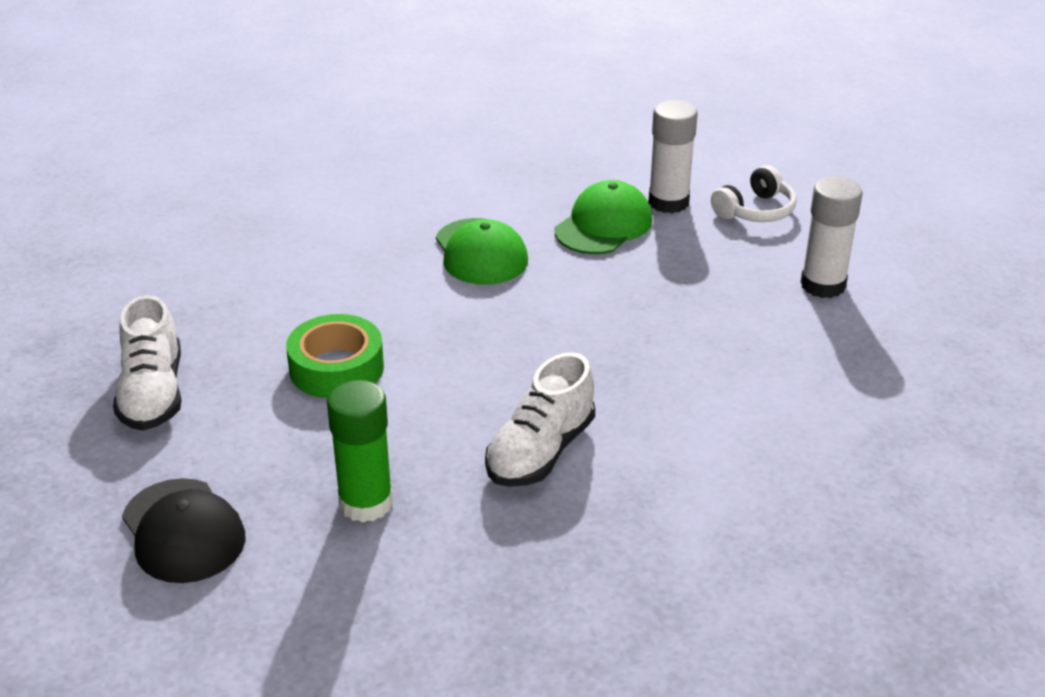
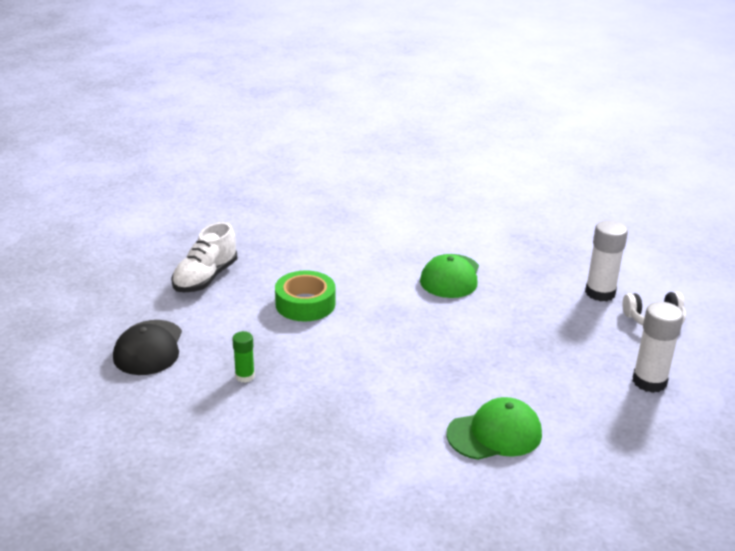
camera: 35 degrees right, 5 degrees down
green glue stick [327,380,393,522] -> green glue stick [232,331,255,383], size x0.57
white shoe [485,352,595,487] -> none
green cap [555,180,652,254] -> green cap moved to [447,397,542,460]

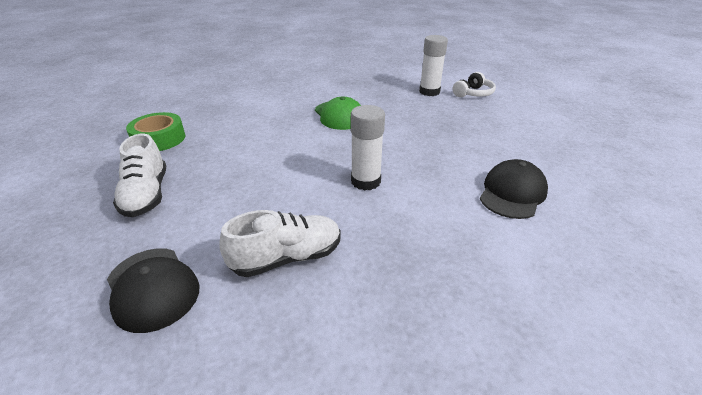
camera: 40 degrees left, 5 degrees up
green glue stick [232,331,255,383] -> white shoe [219,210,341,277]
green tape [275,270,336,322] -> green tape moved to [126,112,186,151]
green cap [447,397,542,460] -> black cap [480,159,548,219]
white glue stick [633,302,684,393] -> white glue stick moved to [351,105,385,191]

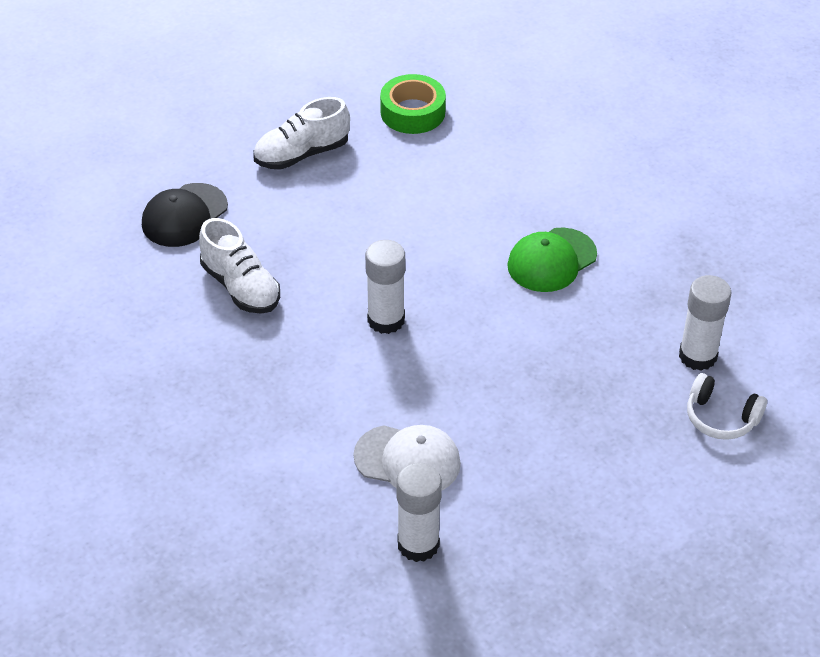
camera: 75 degrees right, 10 degrees up
black cap [480,159,548,219] -> white cap [353,425,461,490]
none -> white glue stick [396,463,442,562]

